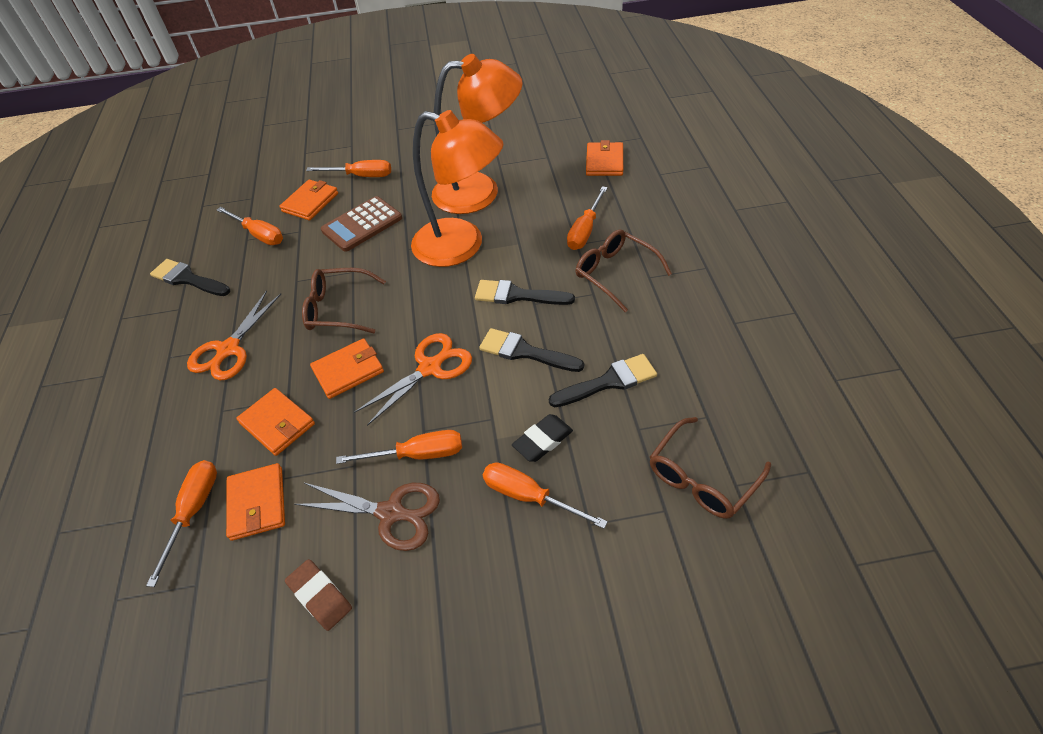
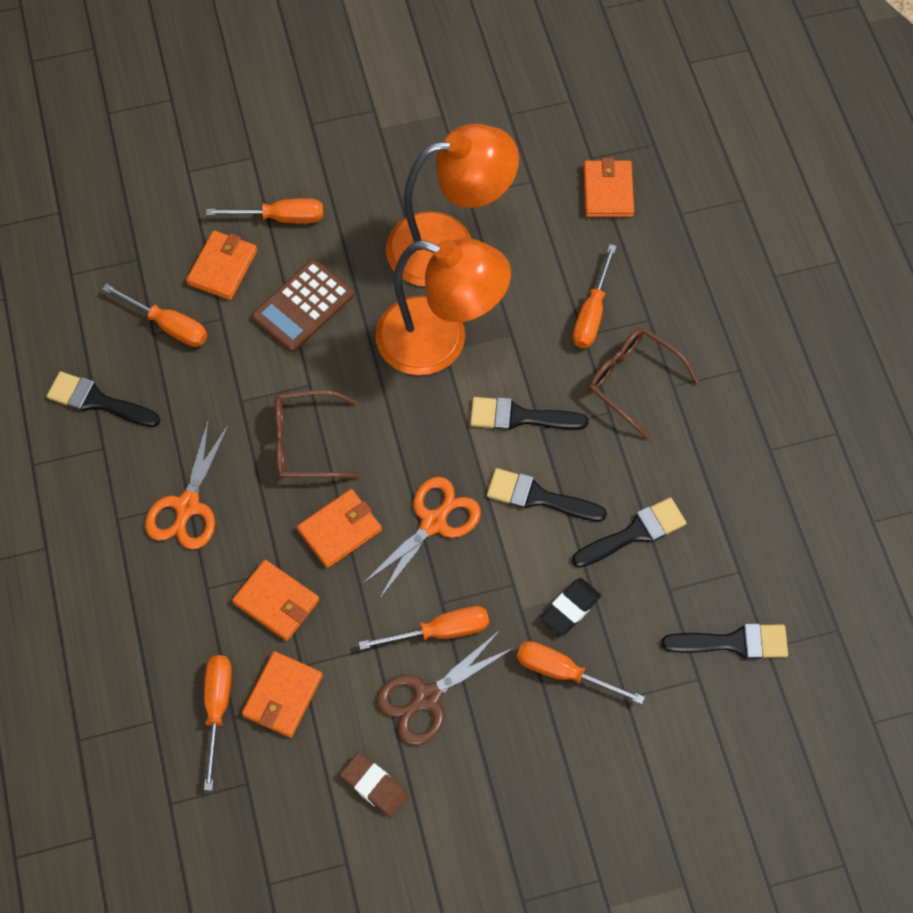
camera: 10 degrees left, 15 degrees up
orange wallet [226,463,285,541] -> orange wallet turned 45 degrees clockwise [242,651,323,738]
brown scissors [295,483,440,551] -> brown scissors turned 135 degrees clockwise [376,630,515,745]
brown glasses [650,417,771,519] -> black brush [661,624,788,659]

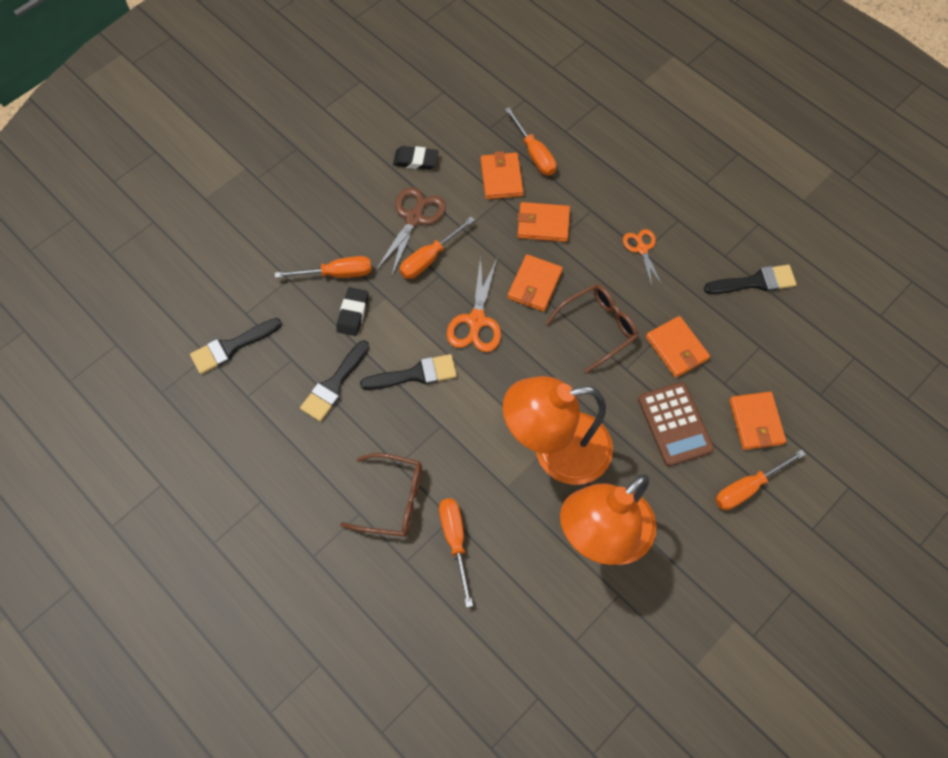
camera: 150 degrees right, 0 degrees up
orange screwdriver [102,284,207,347] -> none
orange scissors [145,418,230,550] -> orange scissors [623,229,662,287], size x0.63
brown calculator [252,259,354,352] -> brown calculator turned 150 degrees clockwise [638,382,714,466]
brown eraser [340,753,409,818] -> black eraser [393,146,439,170]
black brush [470,397,589,431] -> none
orange wallet [583,158,634,217] -> orange wallet moved to [646,316,710,378]

